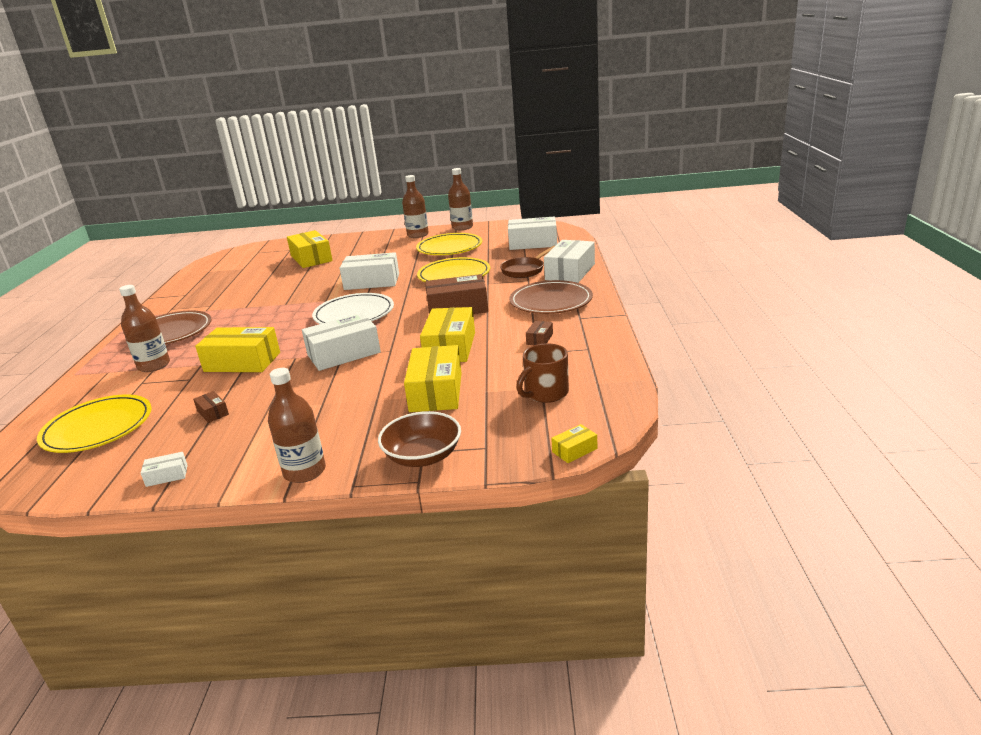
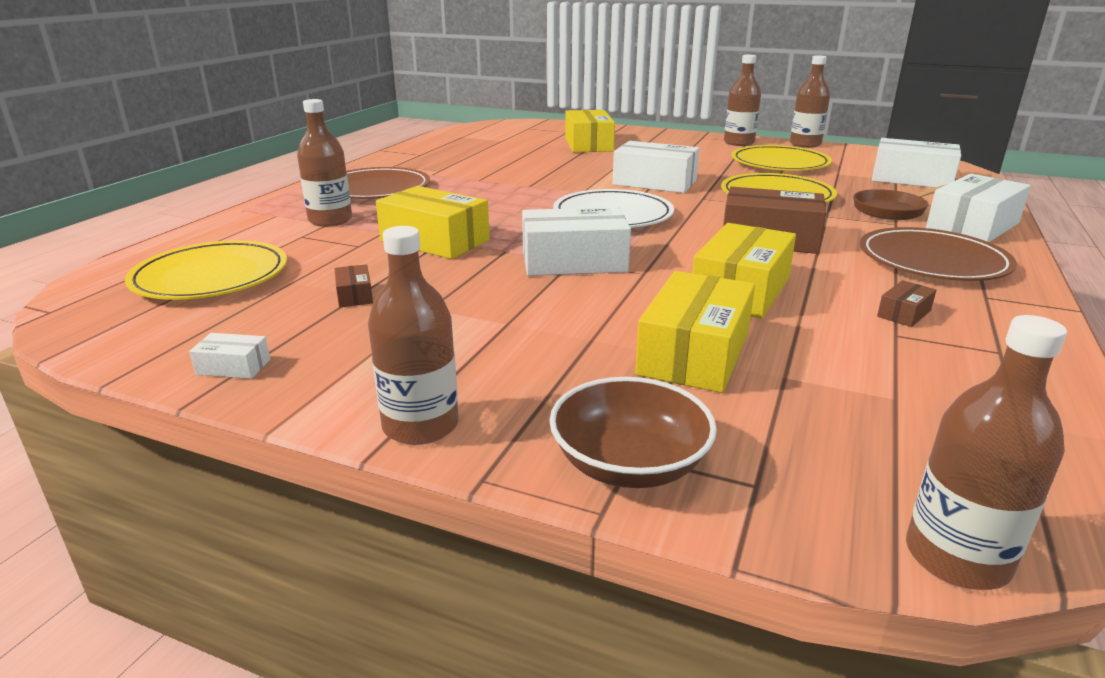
camera: 20 degrees right, 0 degrees up
brown mug [516,343,569,403] -> none
yellow box [551,424,597,463] -> brown bottle [906,315,1067,590]

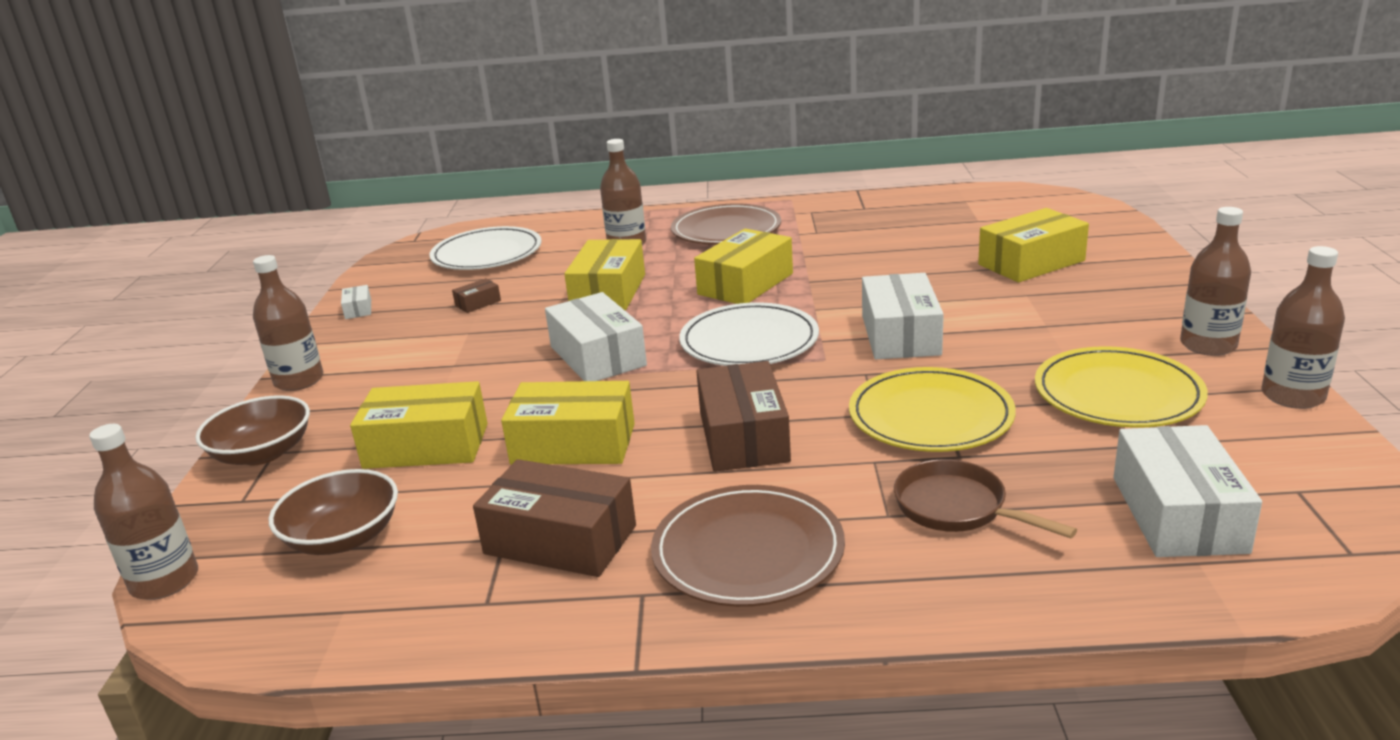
camera: 70 degrees right, 0 degrees up
yellow plate [125,240,287,300] -> white plate [429,226,542,270]
brown box [877,280,936,327] -> brown box [473,459,636,577], size x2.24
white box [926,174,1031,242] -> none
none -> brown bowl [269,469,398,555]
none -> yellow box [694,229,793,304]

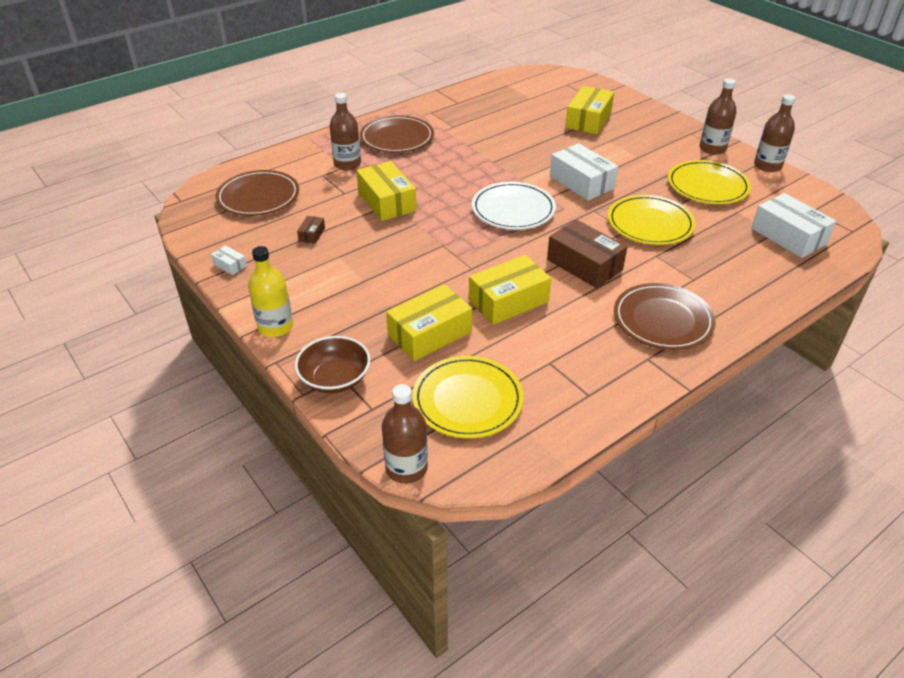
camera: 40 degrees left, 15 degrees up
brown bottle [253,255,323,391] -> yellow bottle [248,246,293,337]
brown bowl [269,469,398,555] -> yellow plate [412,356,524,438]
white plate [429,226,542,270] -> brown plate [215,170,299,216]
brown box [473,459,636,577] -> none
white box [545,292,647,381] -> none
yellow box [694,229,793,304] -> none
brown pan [894,459,1077,538] -> none

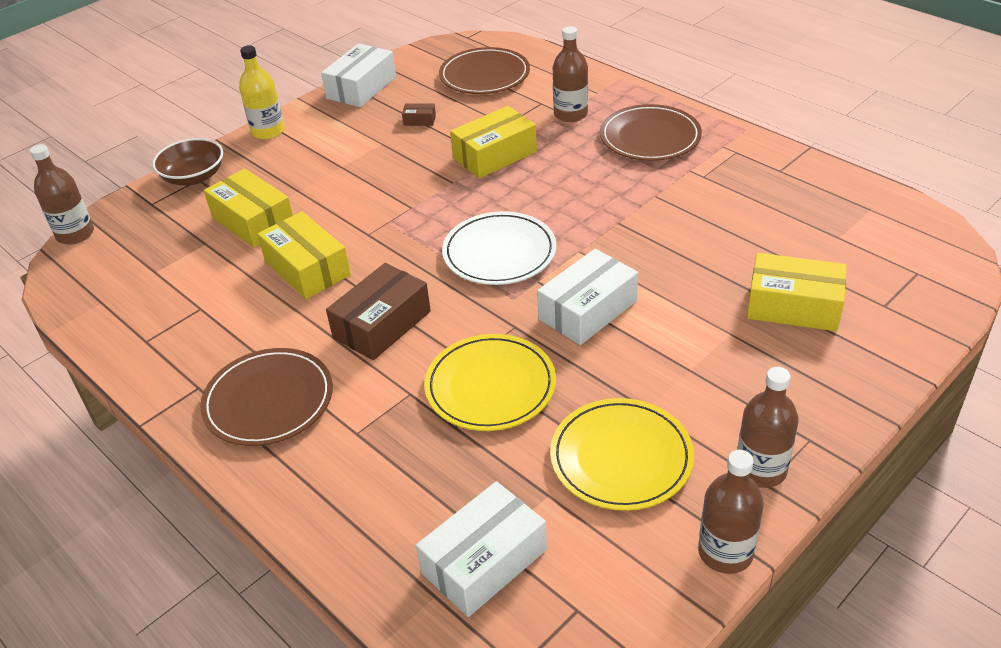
camera: 85 degrees right, 0 degrees up
white box [211,245,247,275] -> white box [321,43,396,107], size x2.24
yellow plate [412,356,524,438] -> none

